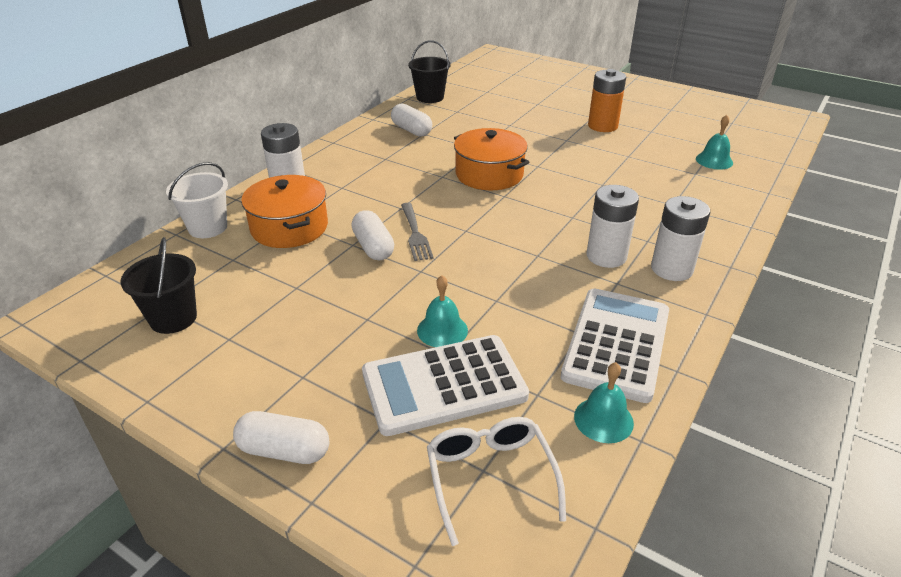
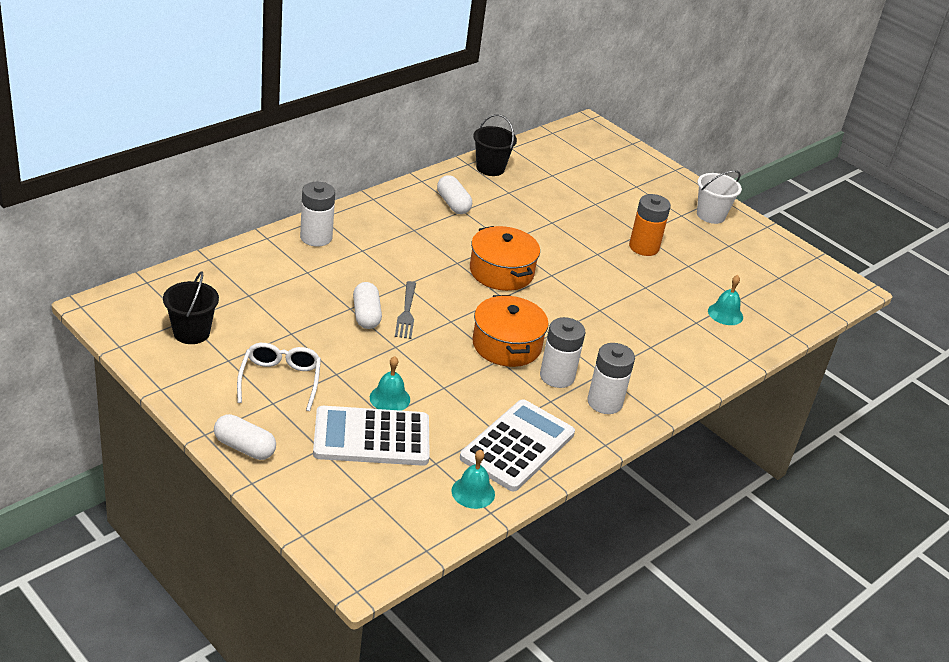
camera: 10 degrees right, 0 degrees up
white bucket [166,162,228,238] -> white bucket moved to [697,170,742,224]
orange pot [241,175,328,248] -> orange pot moved to [472,295,549,367]
white glasses [427,417,566,546] -> white glasses moved to [237,343,321,411]

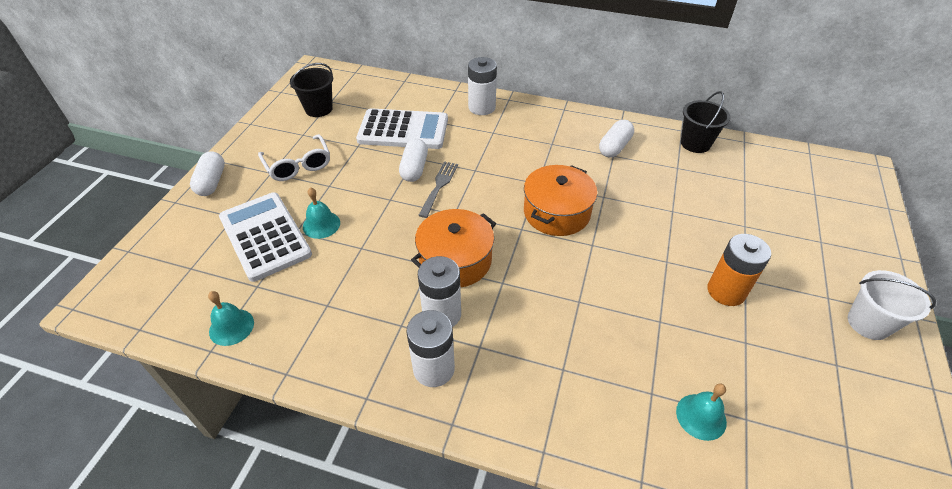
camera: 65 degrees right, 10 degrees up
white glasses [237,343,321,411] -> white glasses turned 90 degrees clockwise [258,134,330,181]
white capsule [353,282,382,329] -> white capsule turned 45 degrees counterclockwise [399,139,428,182]
grey fork [395,281,416,339] -> grey fork turned 135 degrees clockwise [418,161,458,218]
white calculator [460,399,575,492] -> white calculator moved to [356,108,448,149]

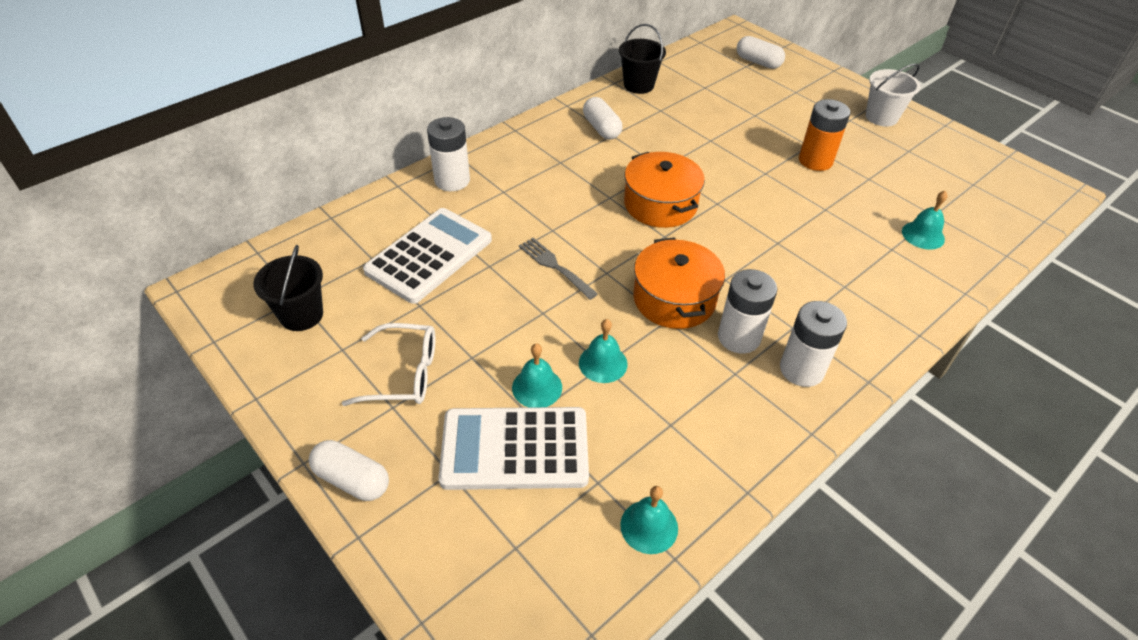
camera: 60 degrees left, 0 degrees up
white capsule [399,139,428,182] -> white capsule moved to [737,36,785,69]
none -> turquoise bell [579,319,628,383]

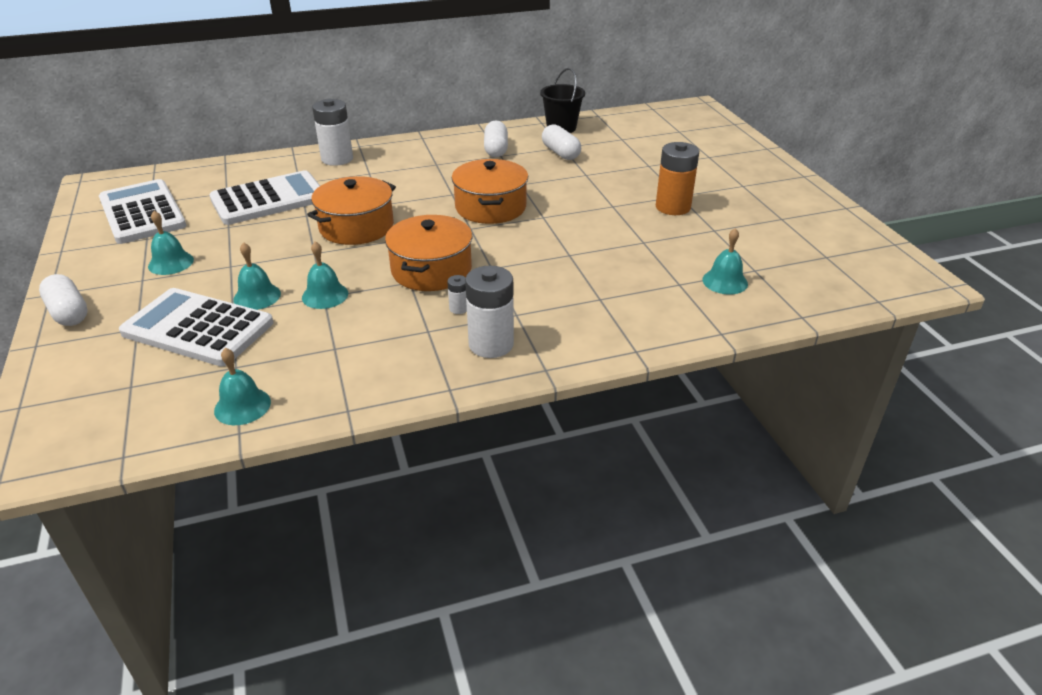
camera: 25 degrees right, 10 degrees down
black bucket [253,245,323,331] -> white calculator [99,179,186,244]
white glasses [342,323,435,406] -> turquoise bell [148,211,194,275]
grey fork [519,238,598,300] -> orange pot [307,176,396,245]
white battery [718,269,777,354] -> white battery [447,275,467,314], size x0.46
white capsule [737,36,785,69] -> white capsule moved to [542,124,581,160]
white bucket [866,63,921,127] -> none

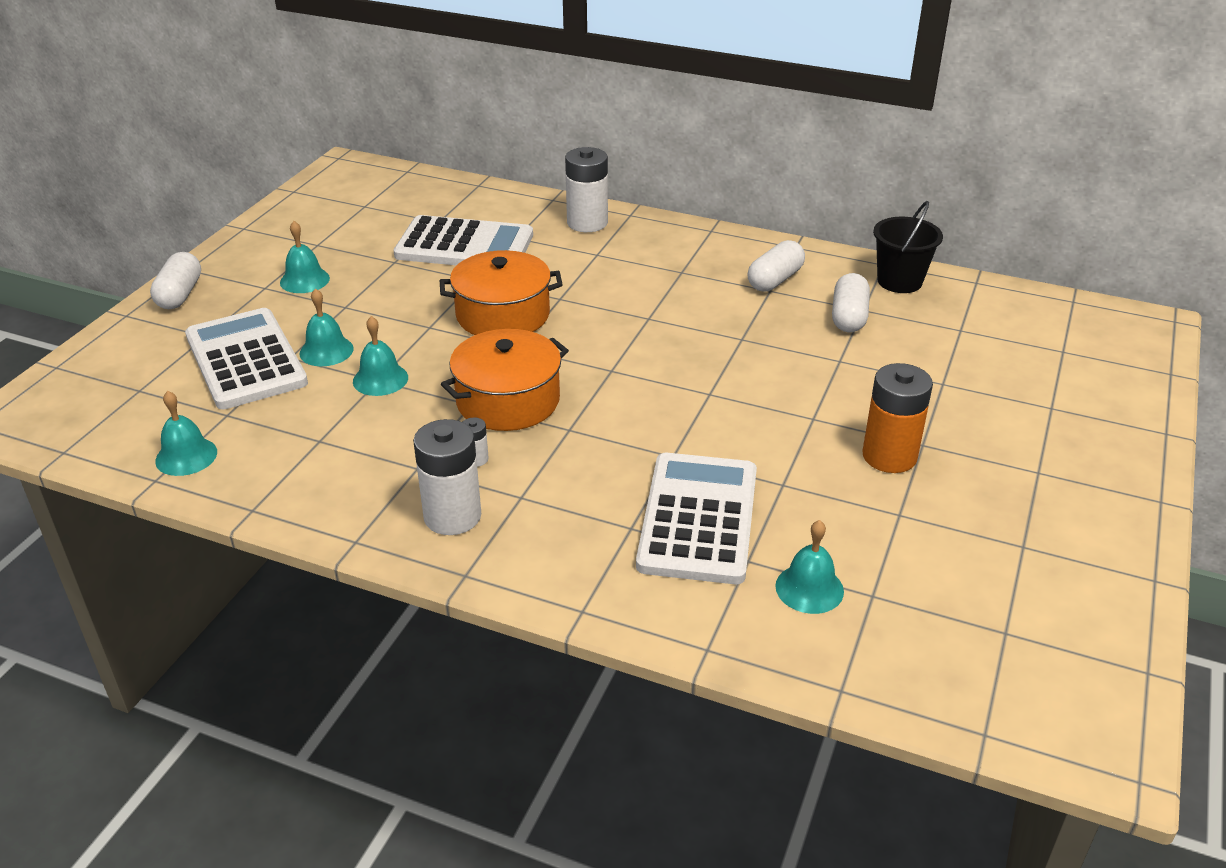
camera: 40 degrees right, 0 degrees up
white calculator [99,179,186,244] -> white calculator moved to [636,453,757,584]
orange pot [452,159,528,224] -> none

